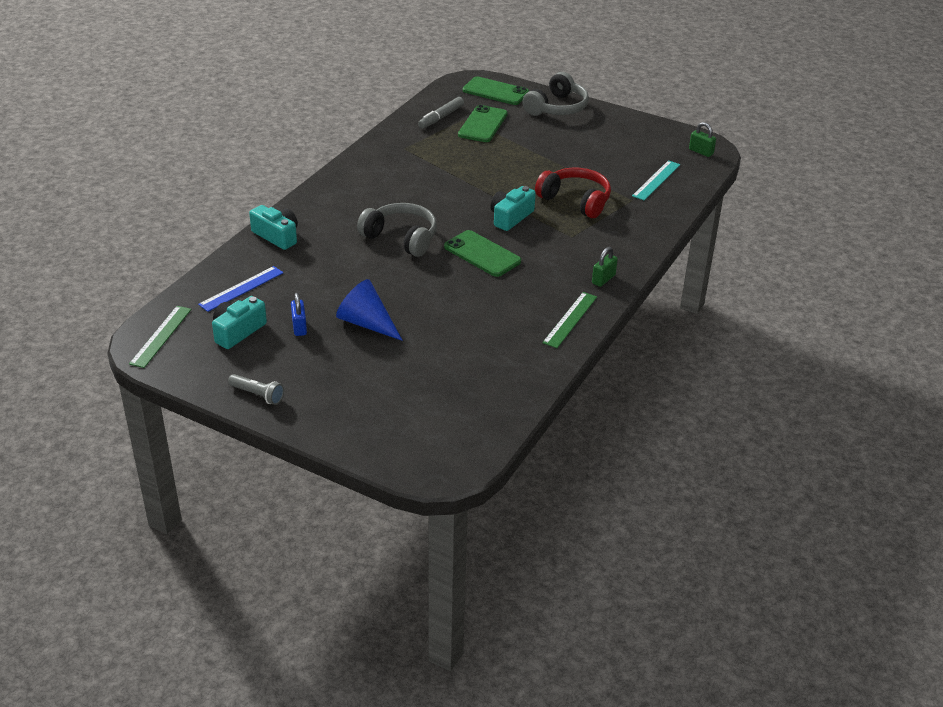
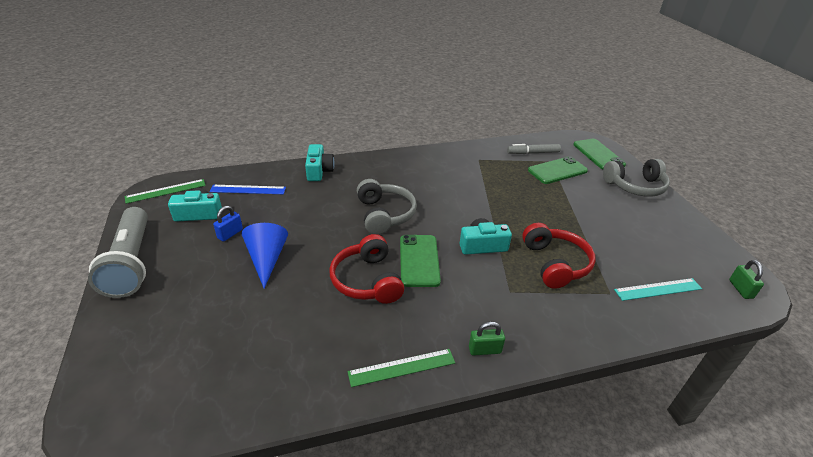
camera: 45 degrees right, 0 degrees up
grey flashlight [228,374,284,405] -> grey flashlight [88,207,148,298], size x2.29
none -> red headphones [329,234,404,304]

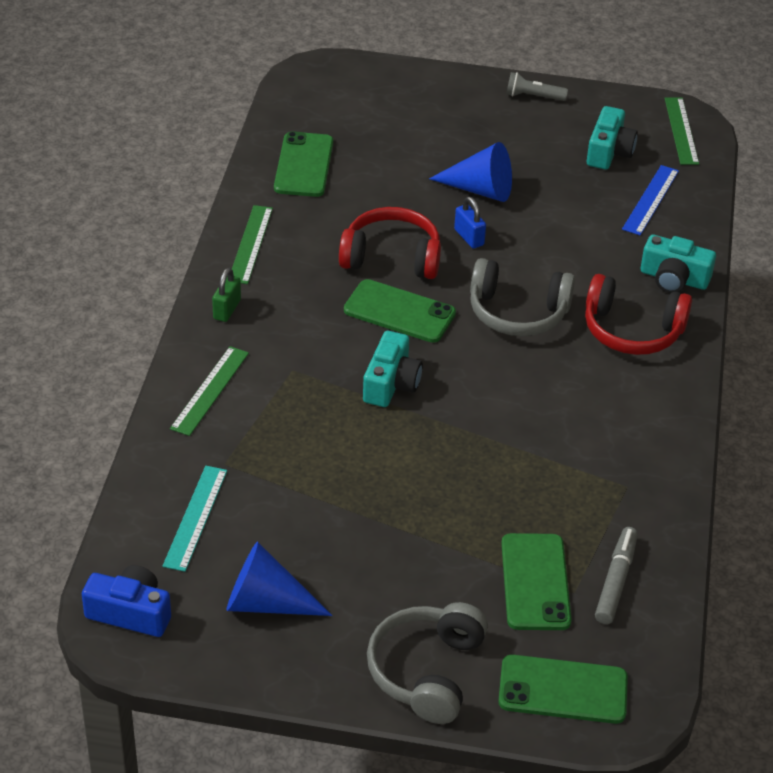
camera: 115 degrees right, 5 degrees up
grey flashlight [88,207,148,298] -> grey flashlight [506,72,568,101], size x0.44
blue padlock [213,206,243,242] -> blue padlock moved to [454,197,486,249]
red headphones [522,223,596,289] -> red headphones moved to [585,274,692,355]
green padlock [729,260,764,299] -> blue camera [82,565,171,637]
none -> green ruler [170,346,249,436]
none -> blue cone [226,542,332,616]
none -> green phone [274,131,333,197]

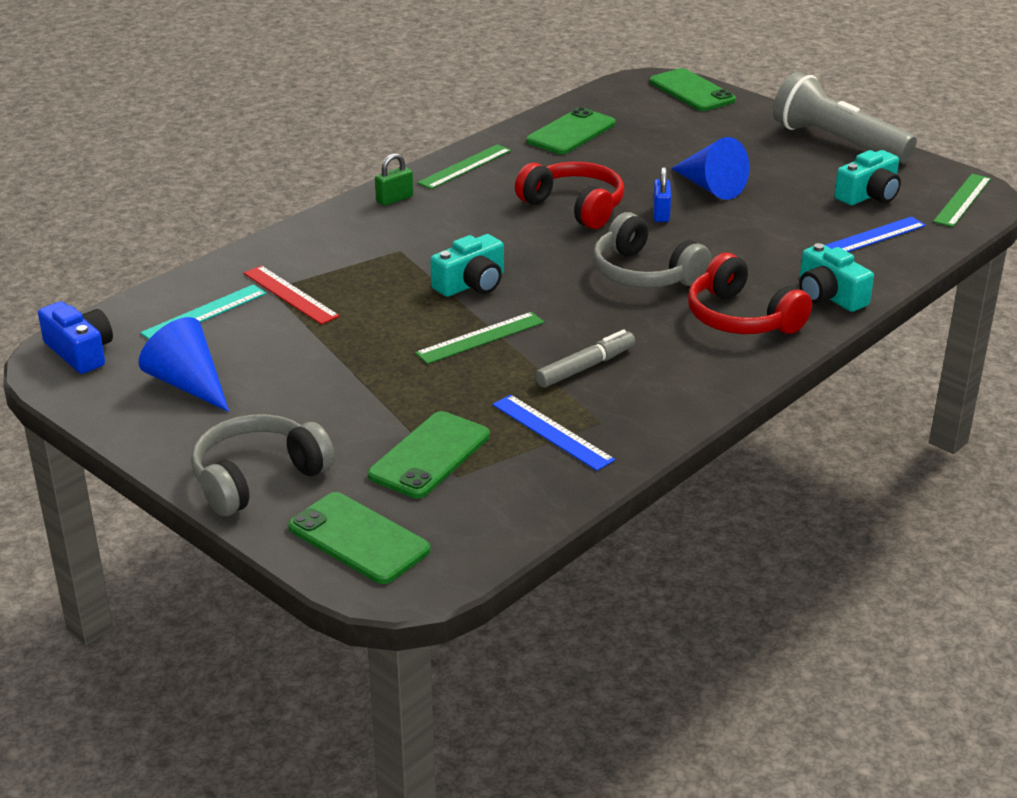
camera: 35 degrees right, 10 degrees down
green ruler [170,346,249,436] -> green ruler moved to [415,312,544,364]
green phone [344,279,456,343] -> green phone moved to [650,68,736,111]
grey flashlight [506,72,568,101] -> grey flashlight [773,72,917,163], size x2.29
grey marker [595,527,638,624] -> grey marker moved to [535,330,635,388]
none -> red ruler [243,265,340,325]
none -> blue ruler [493,395,615,471]

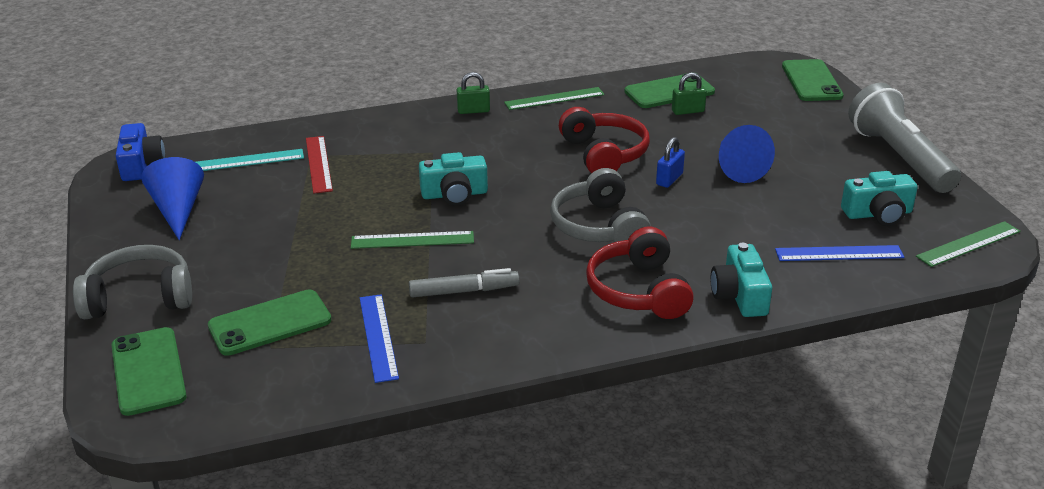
camera: 30 degrees right, 0 degrees up
none -> green padlock [672,72,707,115]

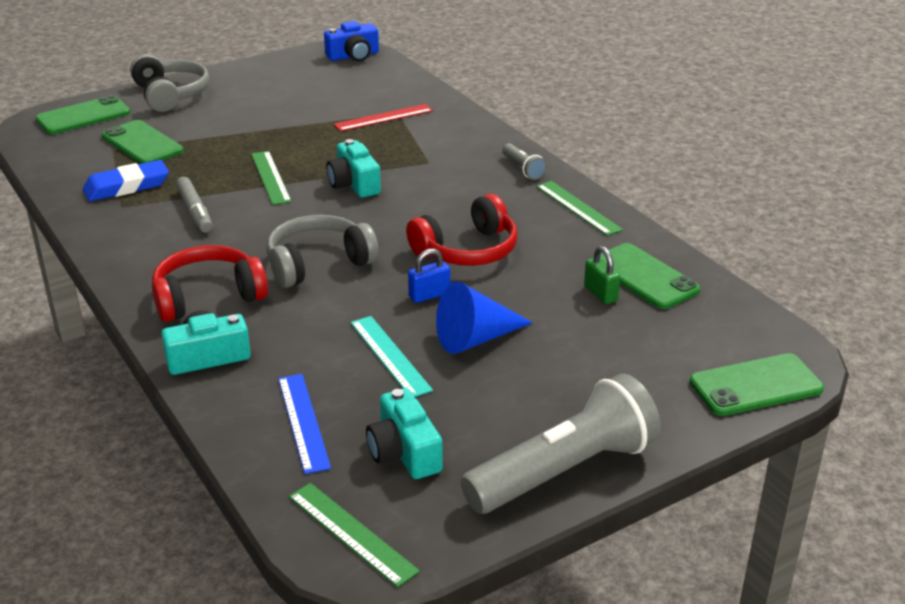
camera: 75 degrees right, 0 degrees up
blue cone [141,157,204,240] -> none
turquoise ruler [196,149,304,171] -> turquoise ruler moved to [351,316,433,397]
blue ruler [360,294,399,383] -> blue eraser [83,160,169,201]
green padlock [457,72,490,114] -> grey flashlight [503,143,547,180]
blue padlock [656,137,685,188] -> blue padlock turned 45 degrees counterclockwise [408,248,450,303]

